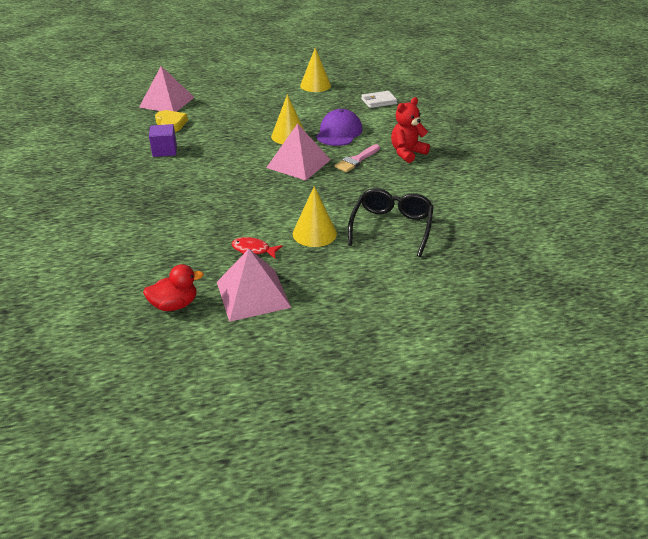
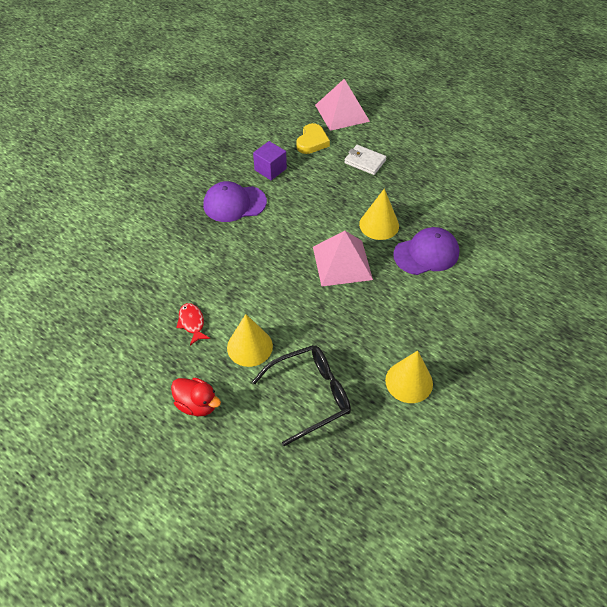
camera: 50 degrees right, 15 degrees up
red duck [143,264,204,311] -> red duck moved to [171,378,221,416]
pink pyramid [217,249,291,322] -> none
yellow cone [300,48,331,92] -> yellow cone moved to [385,351,433,403]
pink brush [335,144,380,172] -> none
white wallet [361,91,398,108] -> white wallet moved to [344,145,387,175]
red teddy bear [391,97,430,163] -> none
none -> purple cap [203,181,267,222]

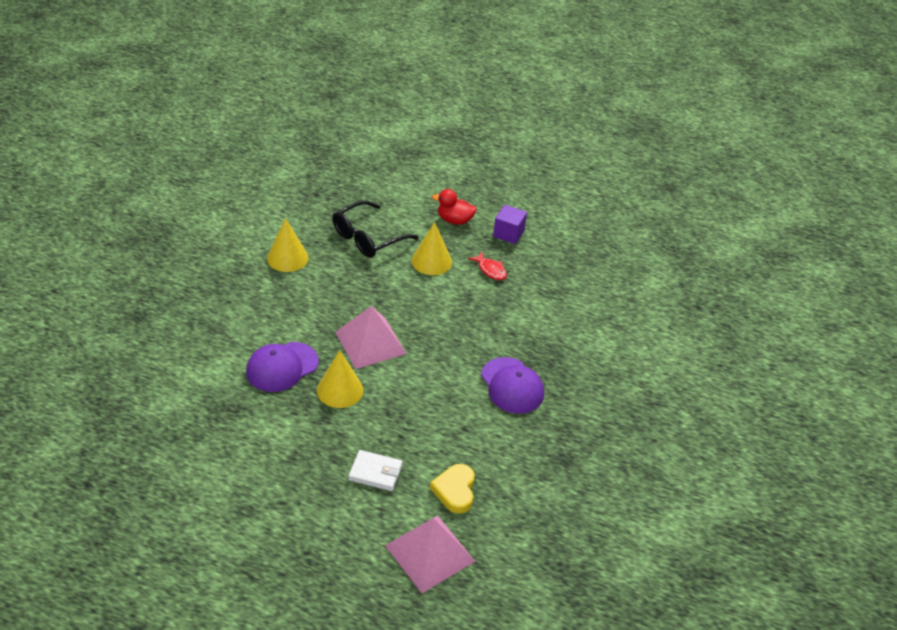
camera: 160 degrees right, 10 degrees down
purple cap [203,181,267,222] -> purple cap turned 90 degrees clockwise [481,357,544,414]
purple cube [253,141,287,180] -> purple cube moved to [493,205,527,244]

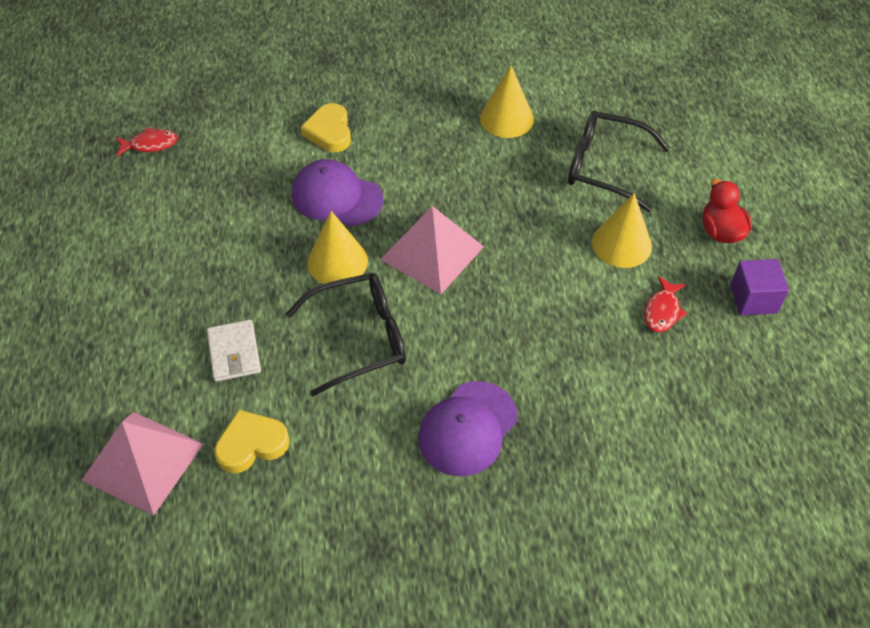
camera: 65 degrees right, 10 degrees up
none -> red fish [116,127,178,156]
none -> black glasses [286,273,406,396]
none -> yellow heart [301,103,351,152]

